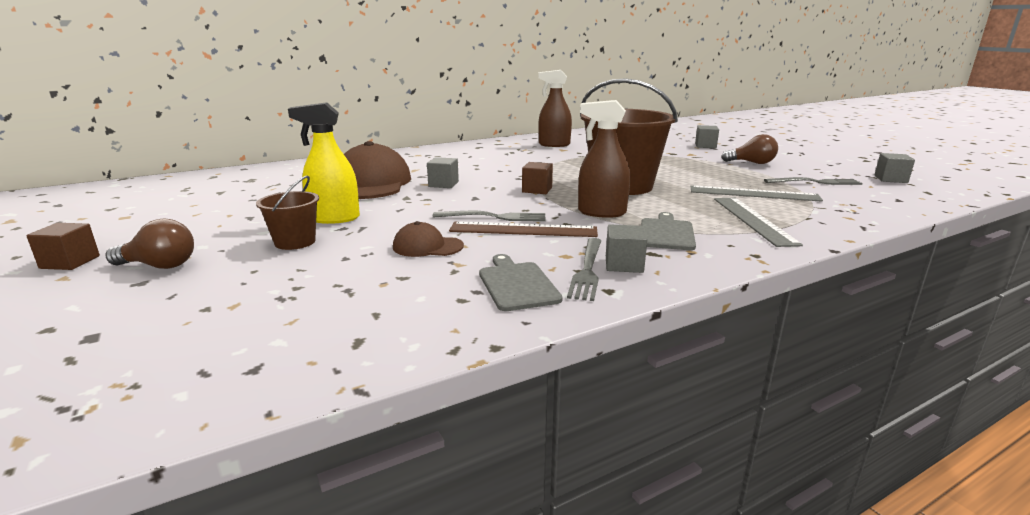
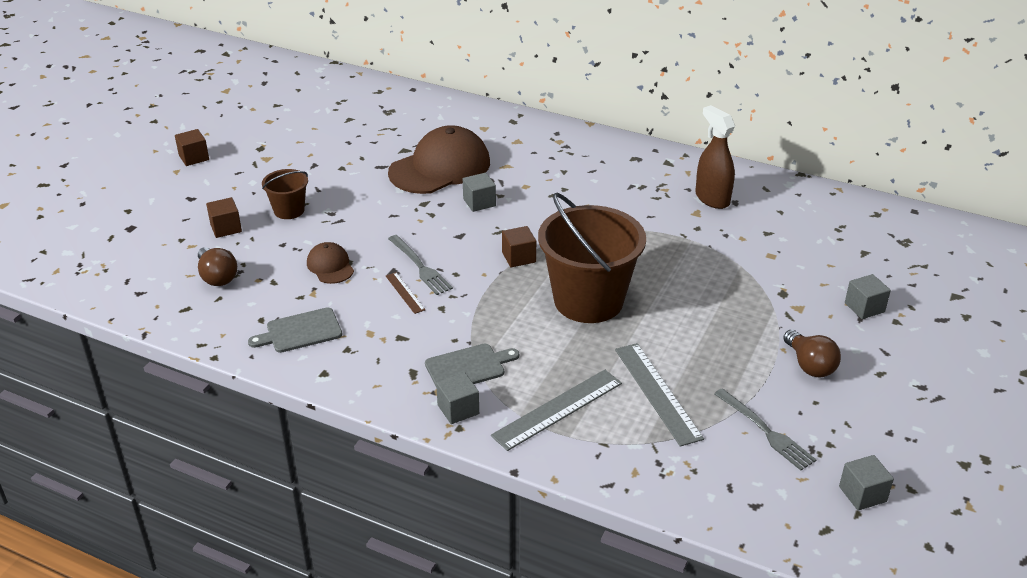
camera: 55 degrees right, 15 degrees up
brown light bulb [106,219,194,269] -> brown light bulb moved to [198,247,237,286]
yellow spray bottle [288,102,360,224] -> none
brown ruler [449,221,598,237] -> brown ruler [386,272,426,314], size x0.52
grey cutting board [479,254,563,311] -> grey cutting board turned 150 degrees counterclockwise [248,307,342,353]
grey fork [567,238,601,301] -> none
brown spray bottle [578,100,630,218] -> none
grey cube [606,224,647,273] -> grey cube moved to [436,372,479,424]
none -> brown cube [206,197,242,238]

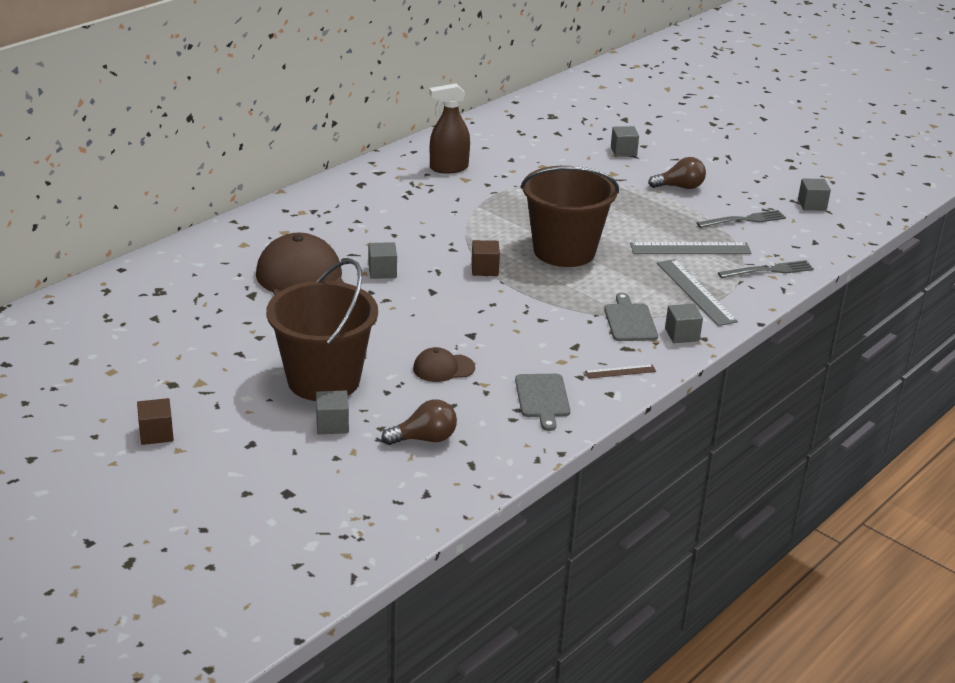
camera: 75 degrees left, 5 degrees down
brown cube [206,197,242,238] -> grey cube [316,390,349,434]
brown bucket [262,169,308,219] -> brown bucket [266,259,378,401], size x2.07
brown ruler [386,272,426,314] -> brown ruler moved to [585,365,656,379]
grey fork [388,235,453,295] -> grey fork moved to [718,260,814,278]

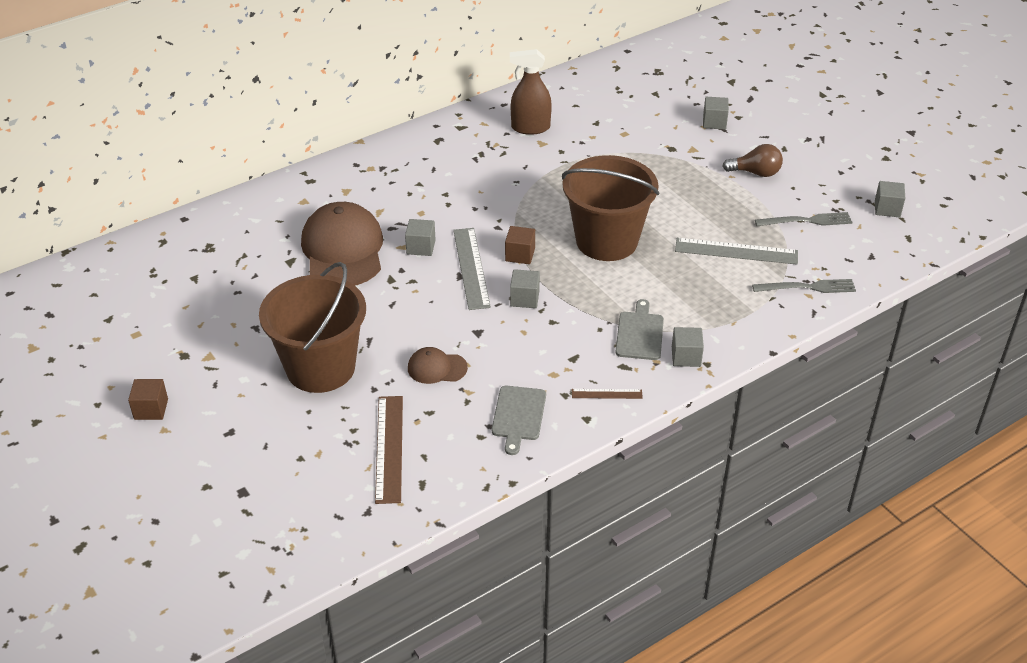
camera: 15 degrees right, 10 degrees up
grey cube [316,390,349,434] -> grey cube moved to [510,269,540,308]
brown light bulb [381,399,457,445] -> brown ruler [375,396,403,504]
grey ruler [657,259,738,326] -> grey ruler moved to [453,228,491,310]

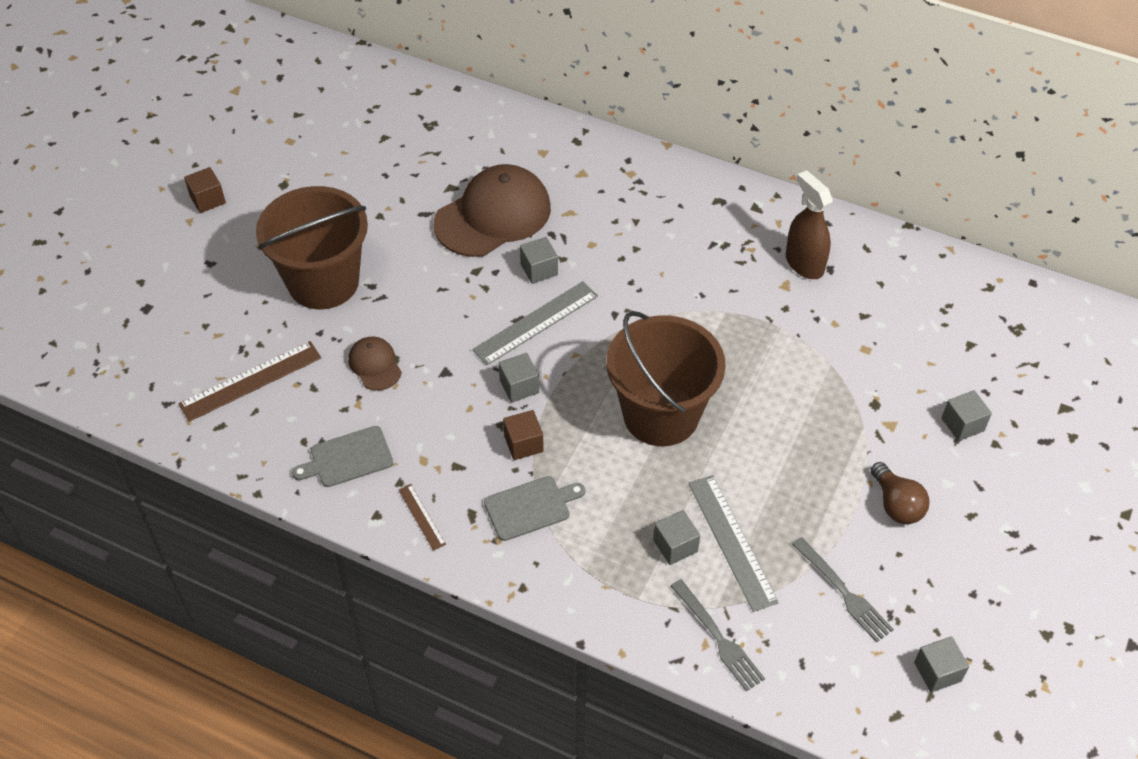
camera: 60 degrees right, 10 degrees up
brown cube [505,226,535,264] -> brown cube moved to [503,410,544,460]
grey cube [672,327,704,367] -> grey cube moved to [653,510,700,565]

